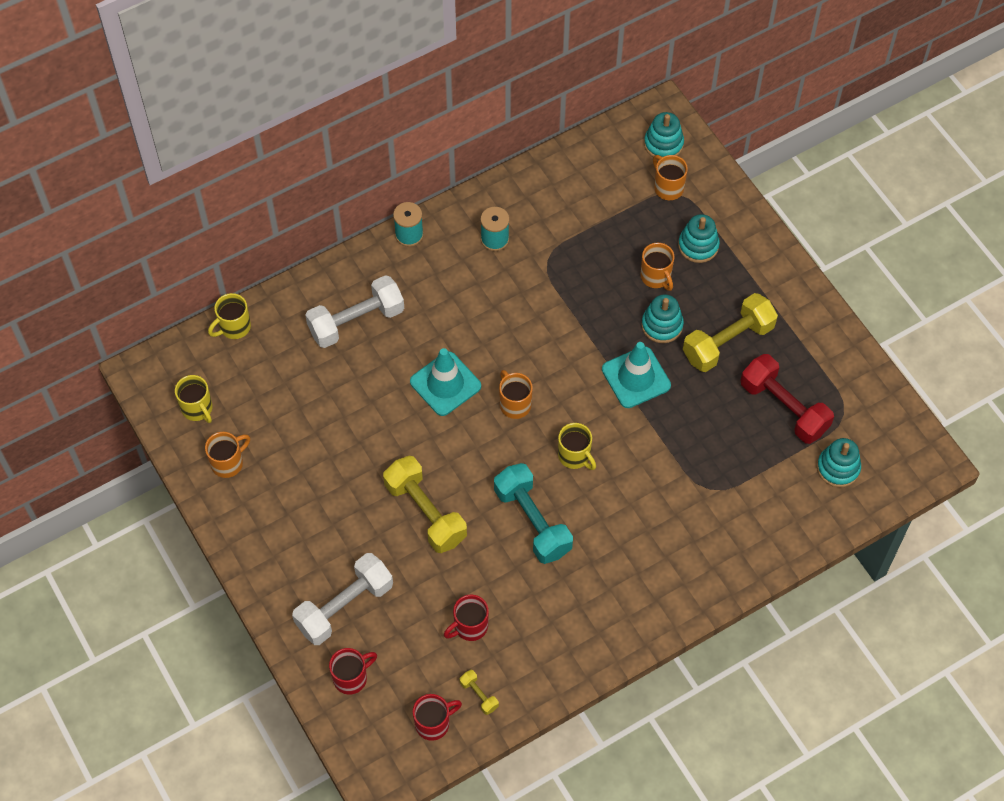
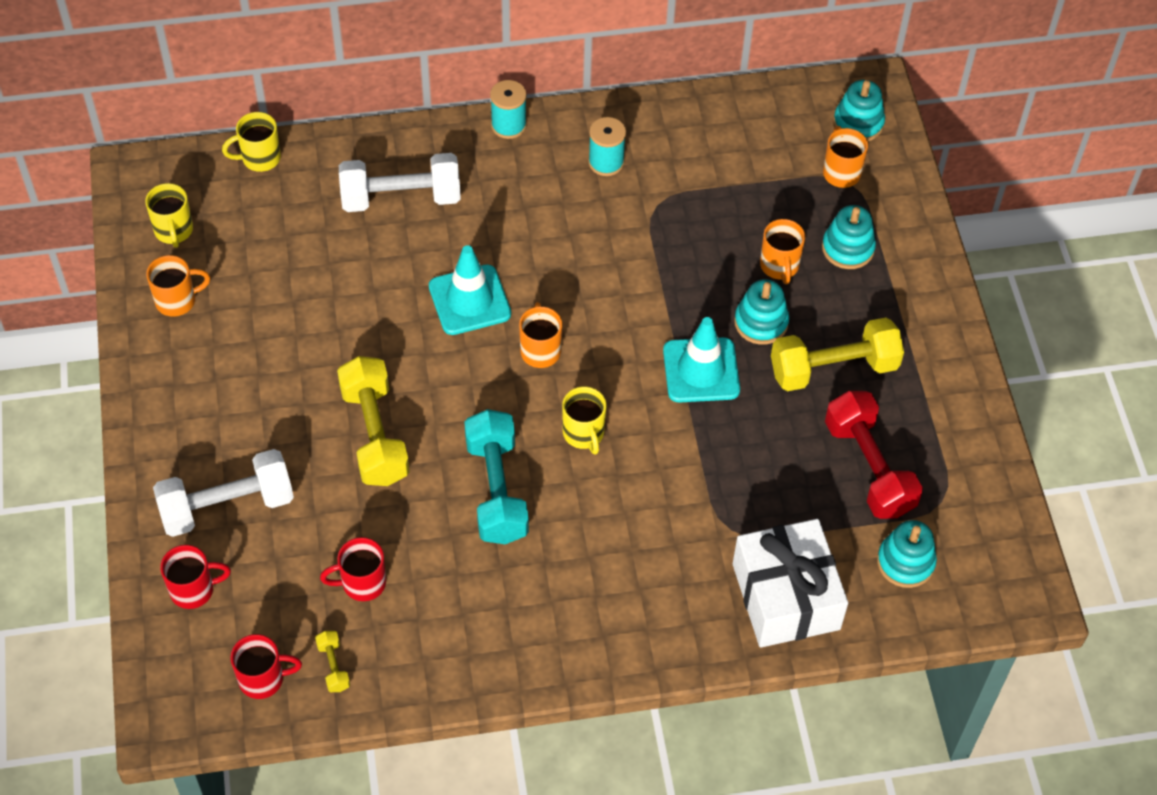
camera: 20 degrees right, 5 degrees down
none -> white gift [733,519,848,648]

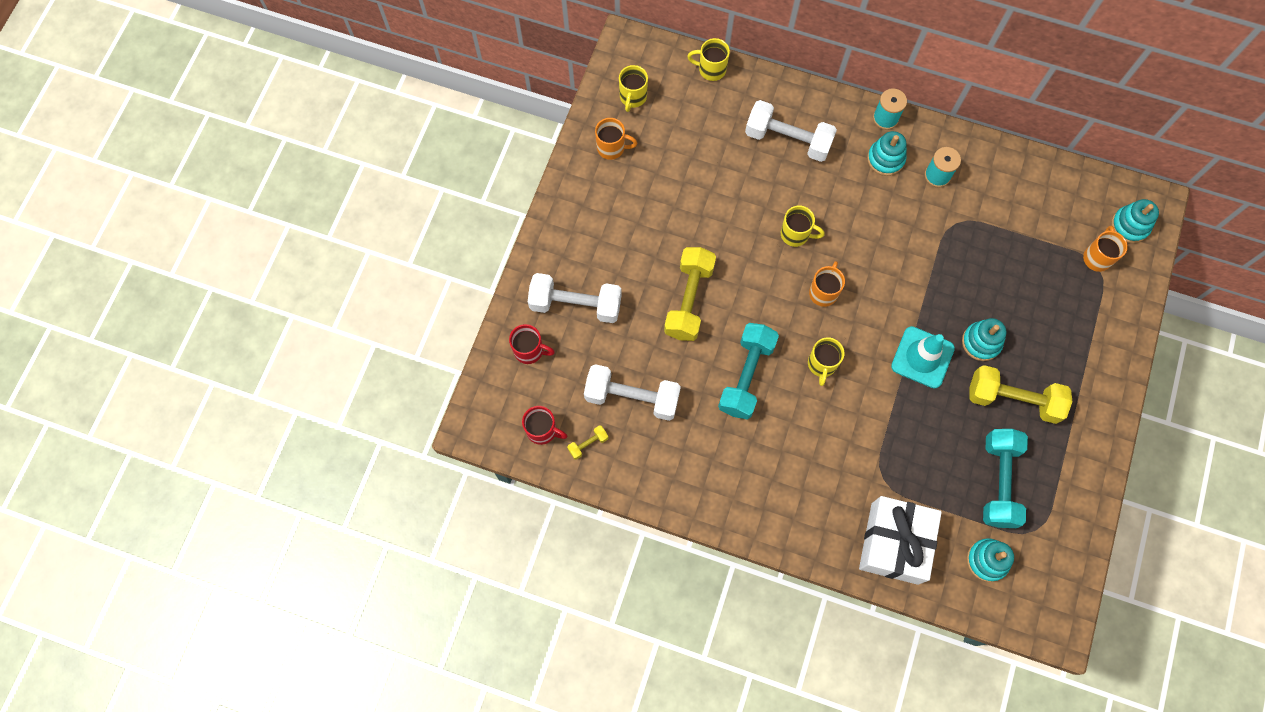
camera: 30 degrees right, 15 degrees up
yellow dumbbell [315,631,350,692] -> yellow dumbbell turned 45 degrees clockwise [567,425,608,460]
red mug [320,537,386,601] -> white dumbbell [584,364,681,421]
turquoise traffic cone [429,245,511,335] -> yellow mug [781,206,825,247]
orange mug [760,219,805,284] -> none
turquoise stacking toy [822,205,876,269] -> turquoise stacking toy moved to [867,131,907,176]
red dumbbell [825,391,923,519] -> turquoise dumbbell [983,429,1028,528]

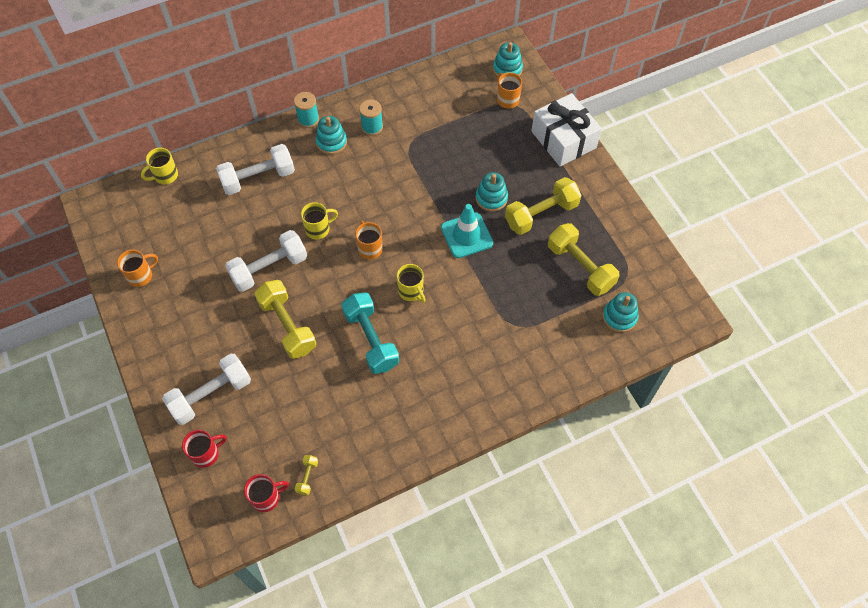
camera: 45 degrees left, 10 degrees down
white dumbbell [584,364,681,421] -> white dumbbell moved to [225,230,307,292]
yellow mug [619,65,648,112] -> none
white gift [859,496,942,585] -> white gift moved to [532,93,602,167]
turquoise dumbbell [983,429,1028,528] -> yellow dumbbell [548,223,620,296]

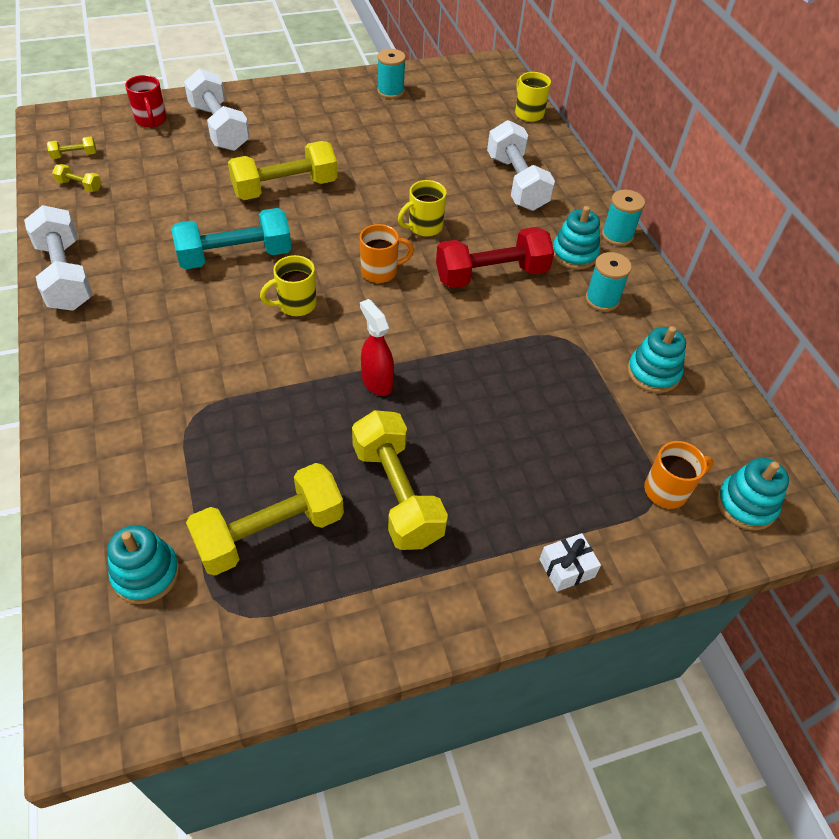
camera: 95 degrees right, 10 degrees down
orange mug [117,250,158,287] -> turquoise spool [377,49,406,99]
white dumbbell [225,230,307,292] -> white dumbbell moved to [24,205,93,311]
red mug [244,474,289,512] -> yellow dumbbell [47,137,97,159]
yellow mug [301,202,338,240] -> yellow mug turned 75 degrees clockwise [398,180,447,237]
turquoise traffic cone [441,204,493,258] -> red spray bottle [360,299,394,396]
turquoise stacking toy [476,172,508,212] -> turquoise stacking toy moved to [627,326,686,393]
white gift [532,93,602,167] -> white gift [539,533,601,592], size x0.41
none -> red dumbbell [436,227,554,288]

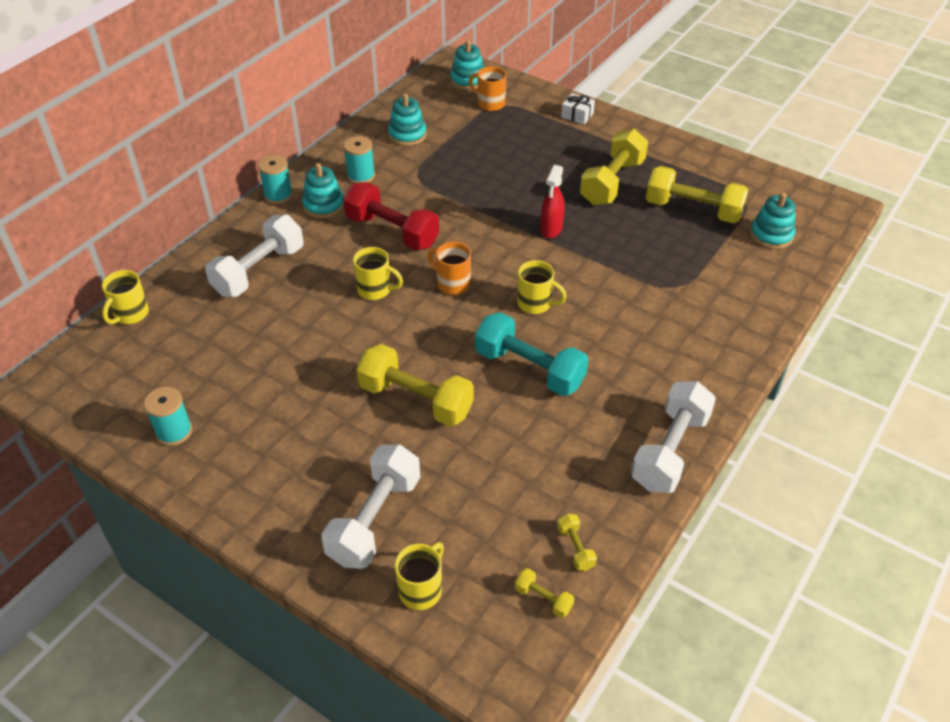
camera: 125 degrees left, 5 degrees down
red mug [125,75,167,128] -> yellow mug [394,542,444,610]

